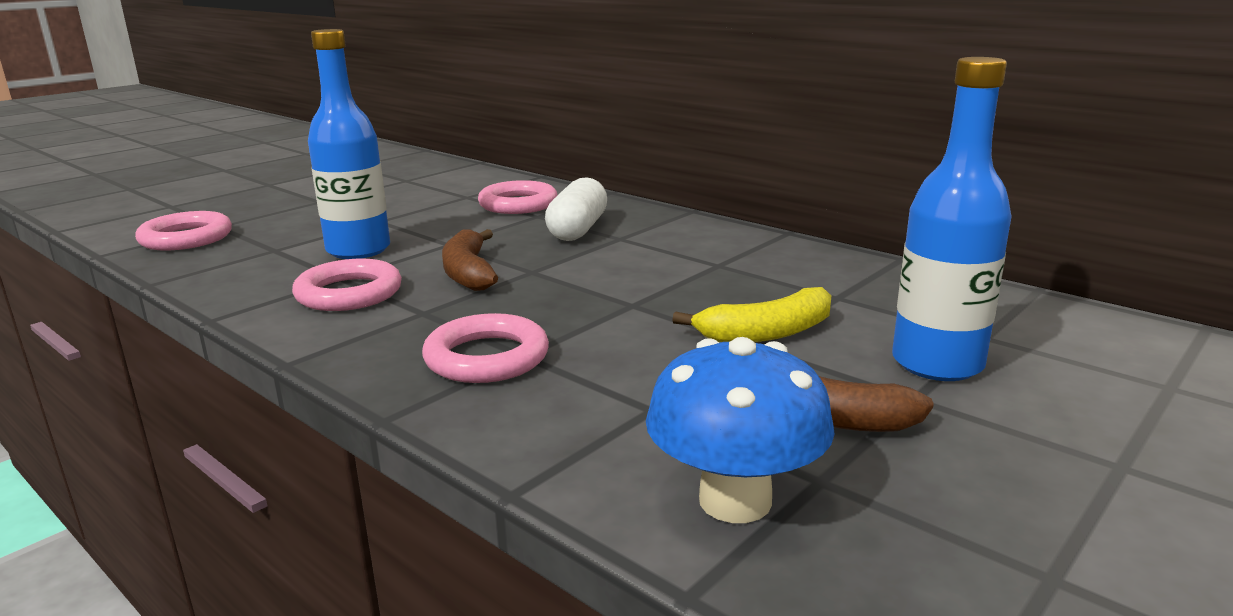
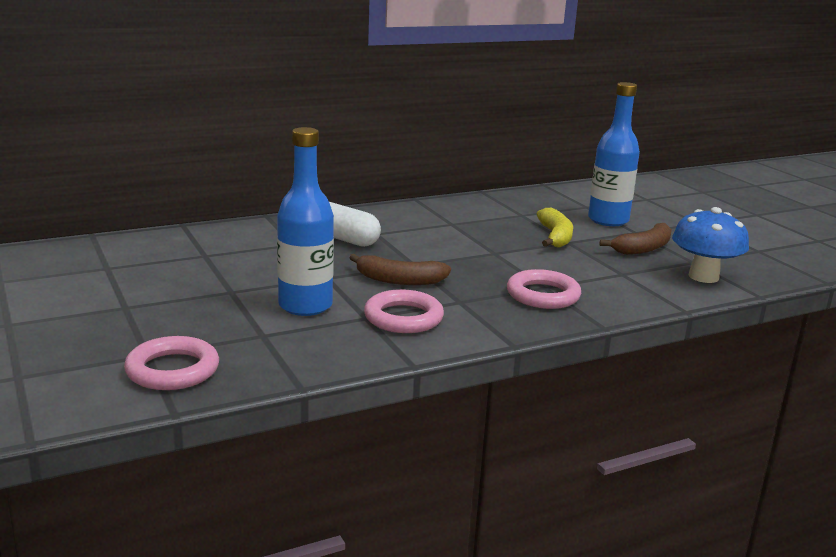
camera: 70 degrees left, 0 degrees up
pink ring [478,180,558,214] -> none

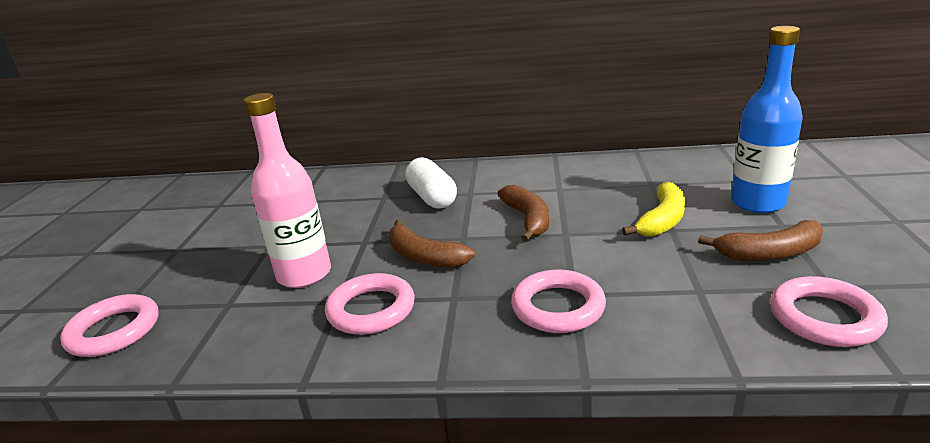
camera: 35 degrees right, 5 degrees up
blue bottle [277,127,334,316] -> pink bottle [244,93,331,288]
blue mushroom [672,207,749,283] -> pink ring [770,276,888,347]
none -> brown banana [498,185,549,242]

